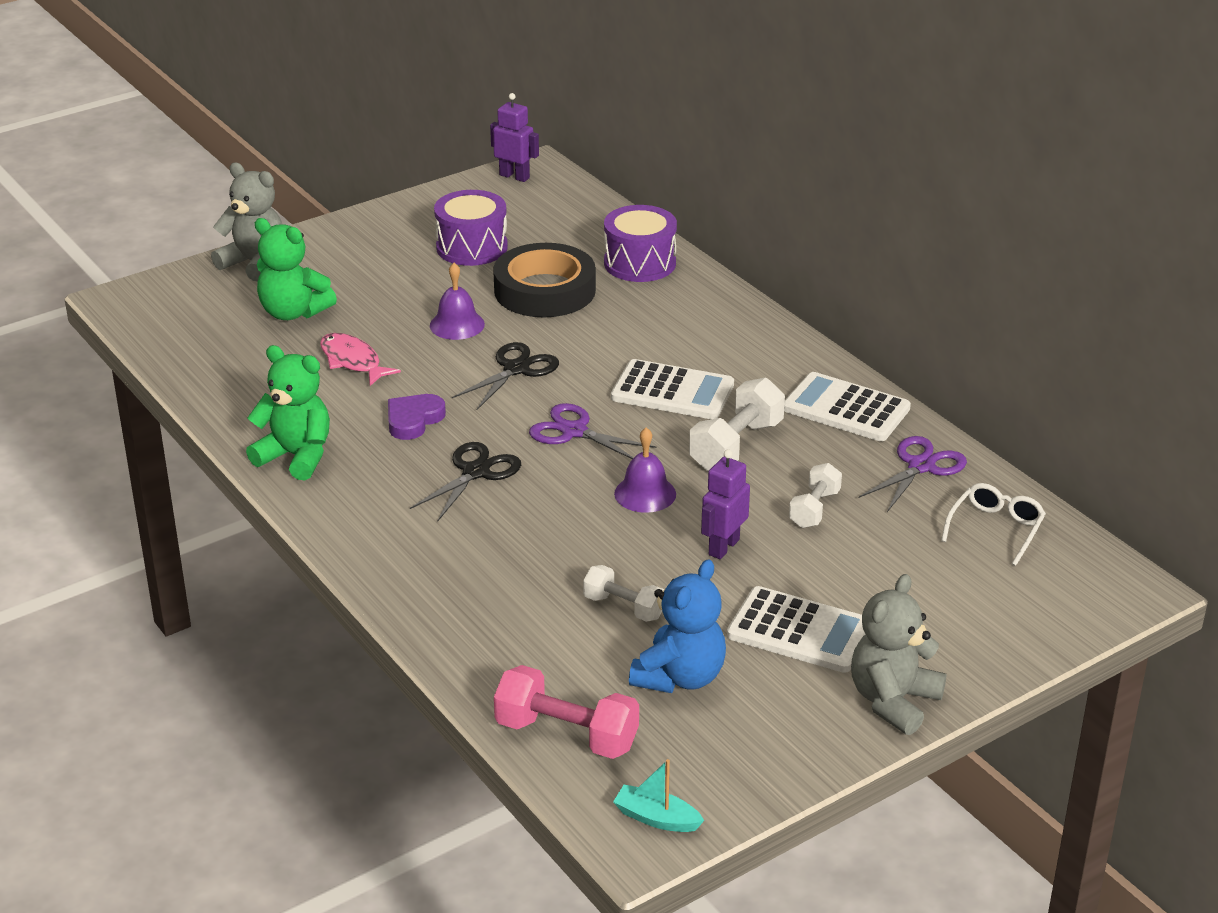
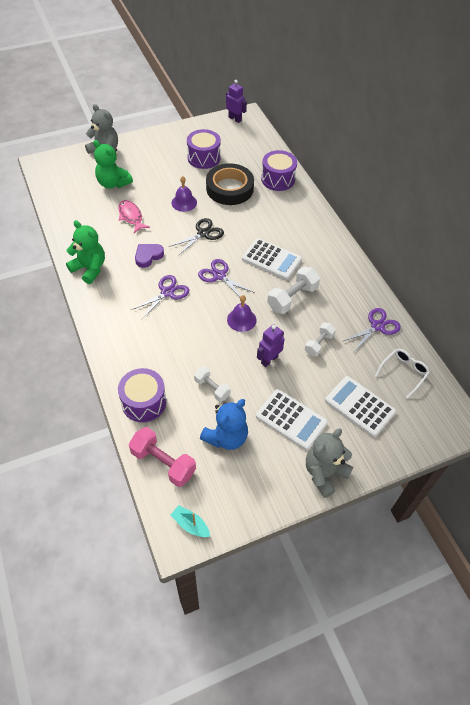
camera: 10 degrees right, 20 degrees up
black scissors [410,442,521,521] -> purple scissors [131,275,189,320]
white calculator [784,372,911,441] -> white calculator moved to [325,376,396,437]
none -> purple drum [118,368,166,422]

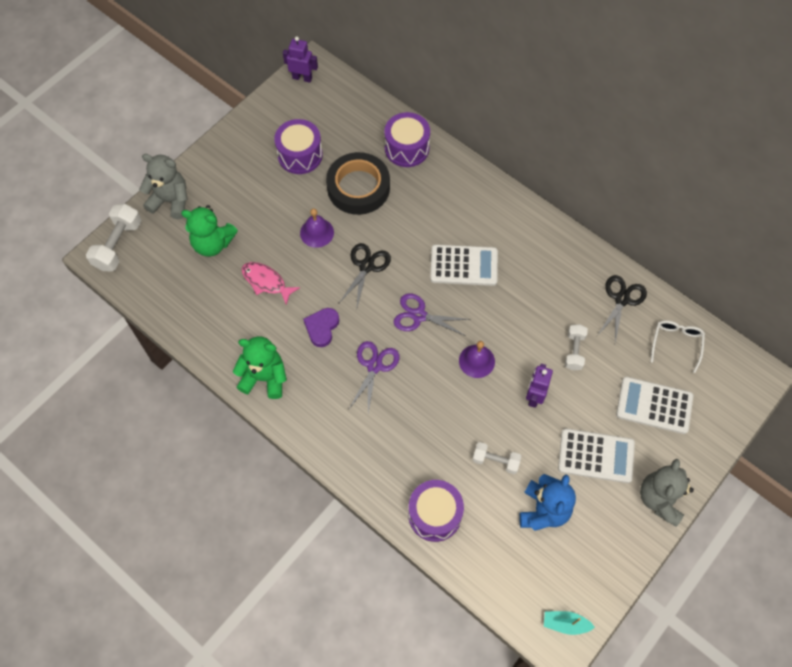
camera: 25 degrees left, 10 degrees up
pink dumbbell [129,427,196,487] -> none
white dumbbell [267,266,320,314] -> white dumbbell moved to [86,204,141,271]
purple scissors [343,308,401,352] -> black scissors [597,275,647,342]

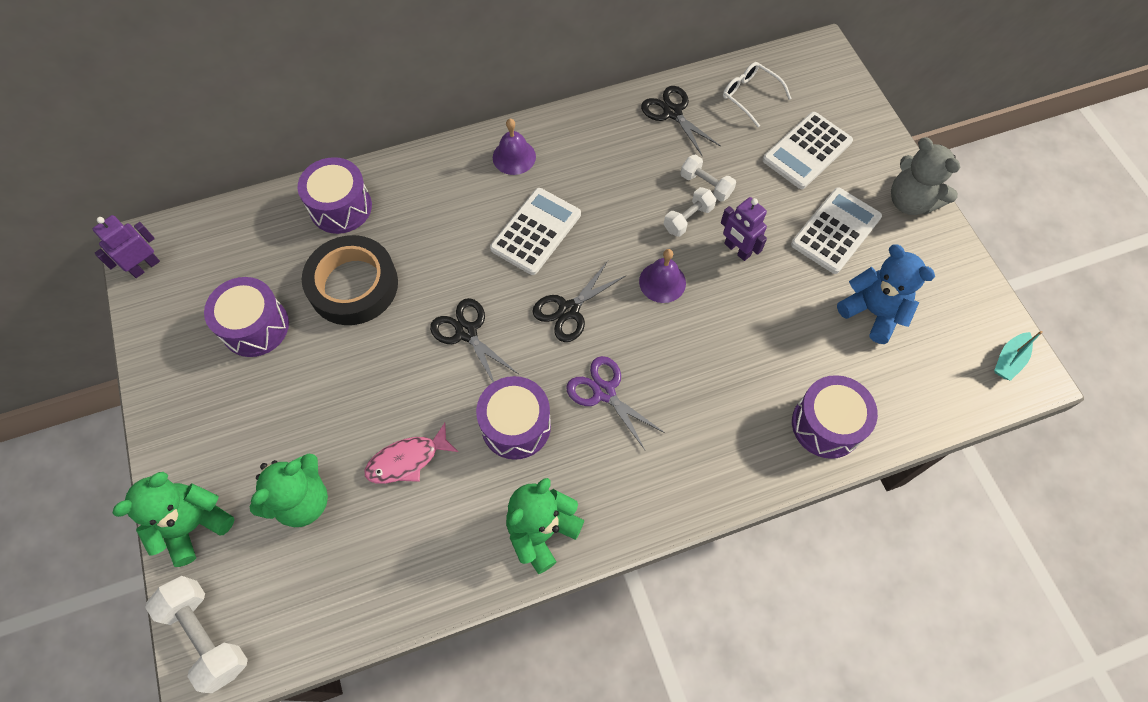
camera: 60 degrees left, 0 degrees up
grey teddy bear [139,154,188,219] -> green teddy bear [113,472,234,567]
purple bell [300,208,334,248] -> purple bell moved to [493,119,536,175]
purple heart [303,308,339,347] -> purple drum [476,376,551,460]
purple scissors [394,293,471,336] -> black scissors [532,261,625,342]
white dumbbell [472,442,521,474] -> white dumbbell moved to [663,187,716,237]

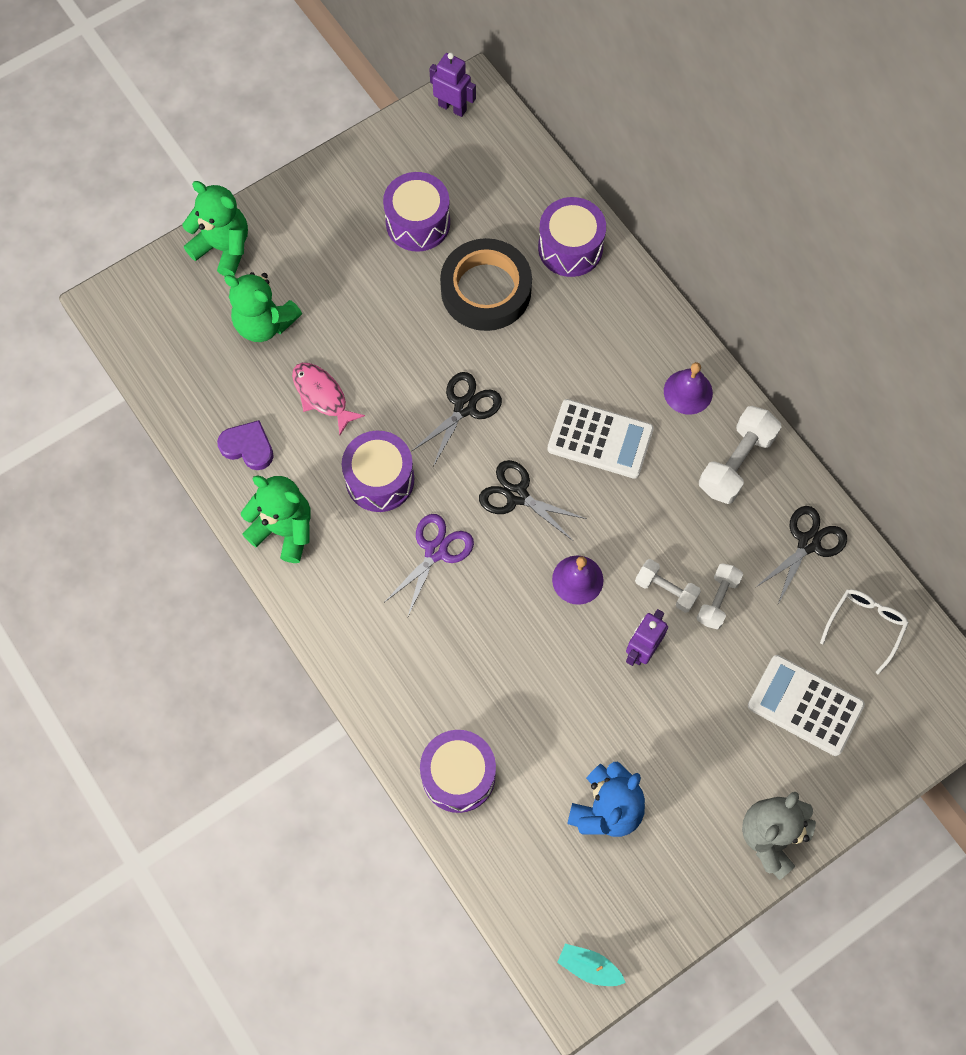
camera: 75 degrees right, 5 degrees up
white dumbbell [145,576,248,693] -> white dumbbell moved to [699,406,781,504]
white calculator [791,187,882,274] -> none
none -> purple heart [217,420,274,470]

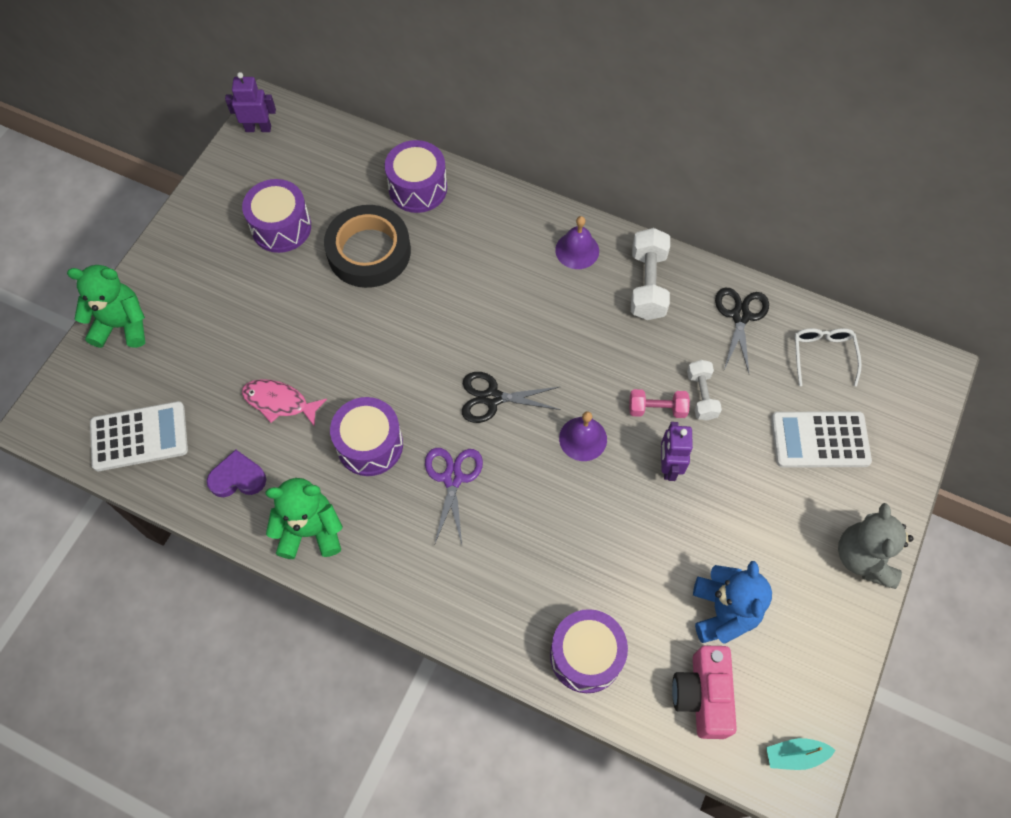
camera: 30 degrees left, 5 degrees down
green teddy bear [224,272,302,342] -> none
black scissors [412,372,502,466] -> none
white calculator [547,399,654,479] -> white calculator moved to [90,401,188,471]
white dumbbell [635,559,701,613] -> pink dumbbell [629,389,690,418]
none -> pink camera [672,646,737,739]

